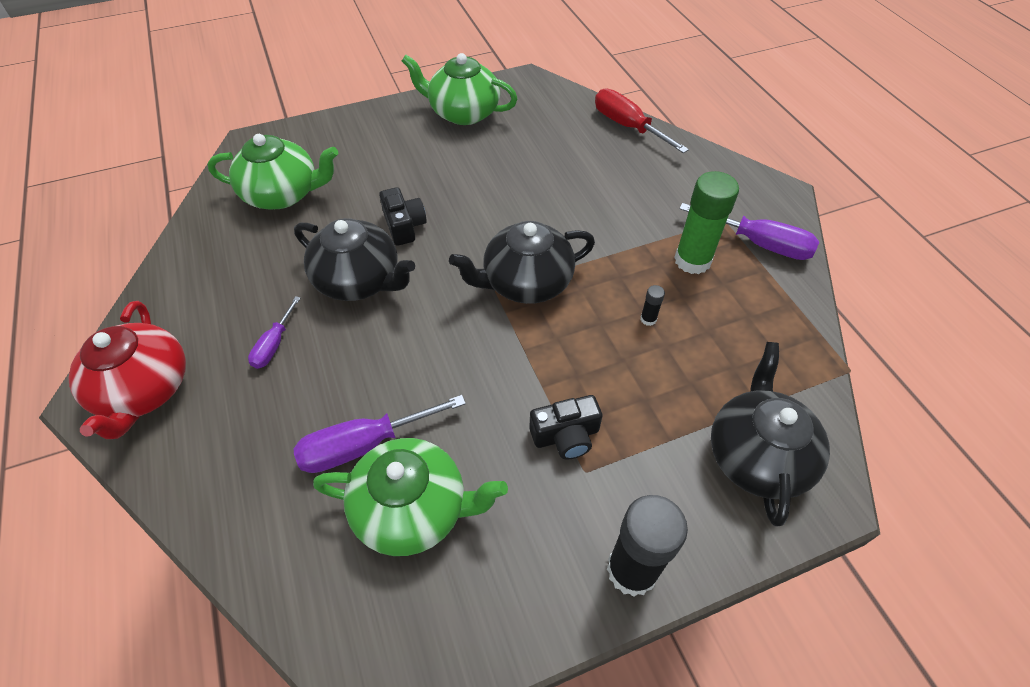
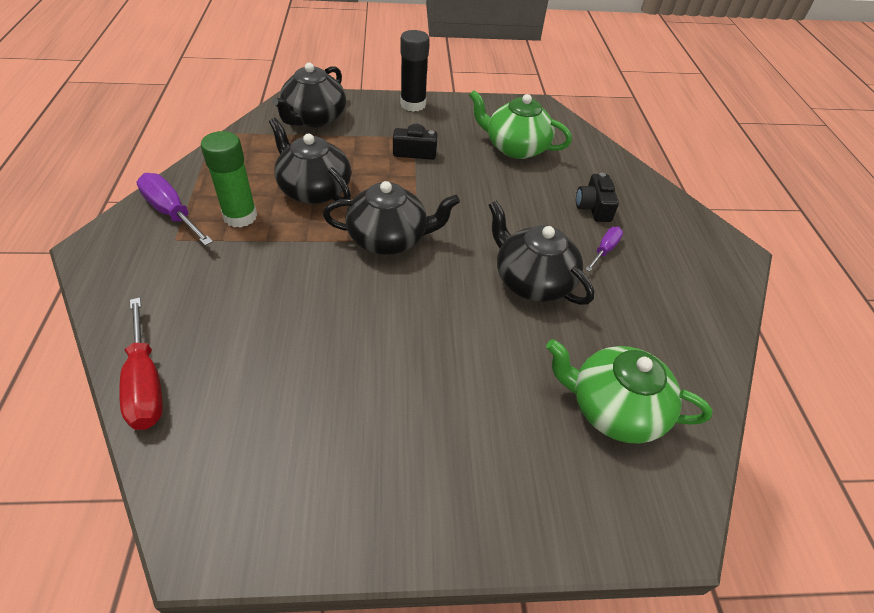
camera: 165 degrees left, 5 degrees down
red teapot [68,301,186,439] -> none
purple screwdriver [293,395,466,473] -> none
black camera [379,187,427,246] -> black camera moved to [576,172,619,222]
green teapot [402,53,518,125] -> none
black glue stick [640,285,665,326] -> black teapot [269,118,351,204]

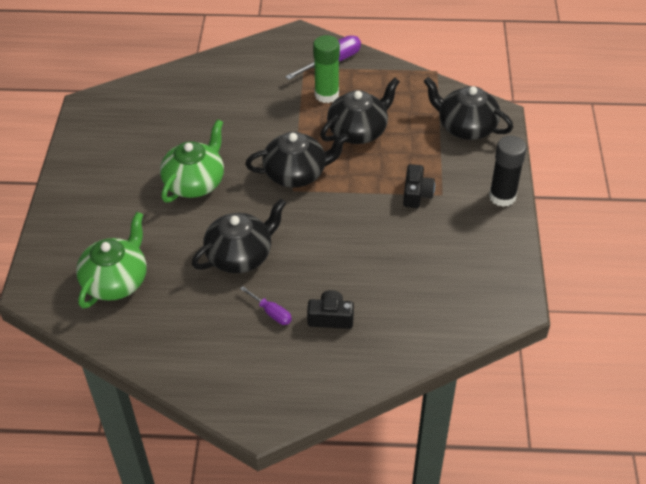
camera: 100 degrees right, 0 degrees up
red screwdriver [119,298,163,430] -> none
black teapot [323,181,460,255] -> black teapot turned 105 degrees counterclockwise [245,132,349,188]
green teapot [469,90,572,159] -> green teapot moved to [160,119,224,202]

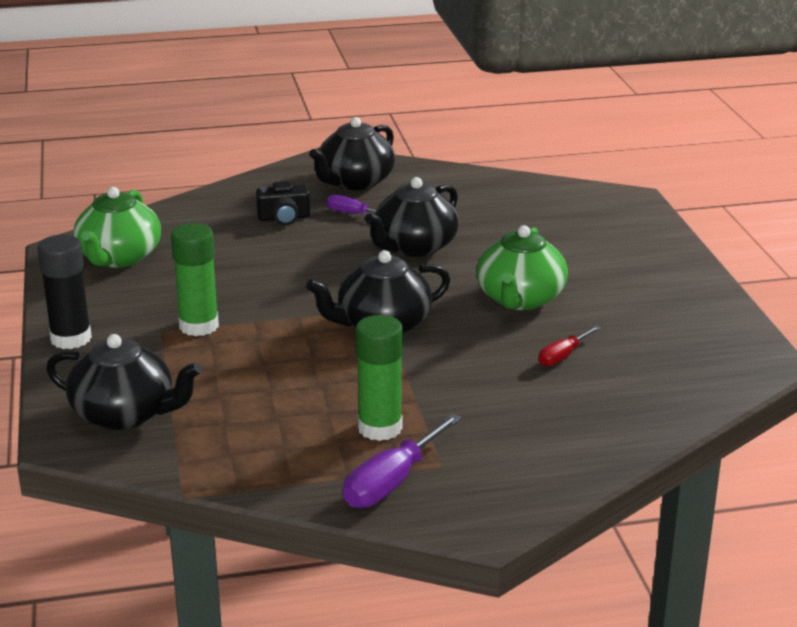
camera: 165 degrees right, 20 degrees down
green teapot [76,212,146,309] -> green teapot moved to [73,187,161,268]
black teapot [320,78,400,144] -> black teapot moved to [309,117,395,190]
black camera [403,164,435,208] -> green glue stick [171,223,219,336]
none -> red screwdriver [539,326,600,366]

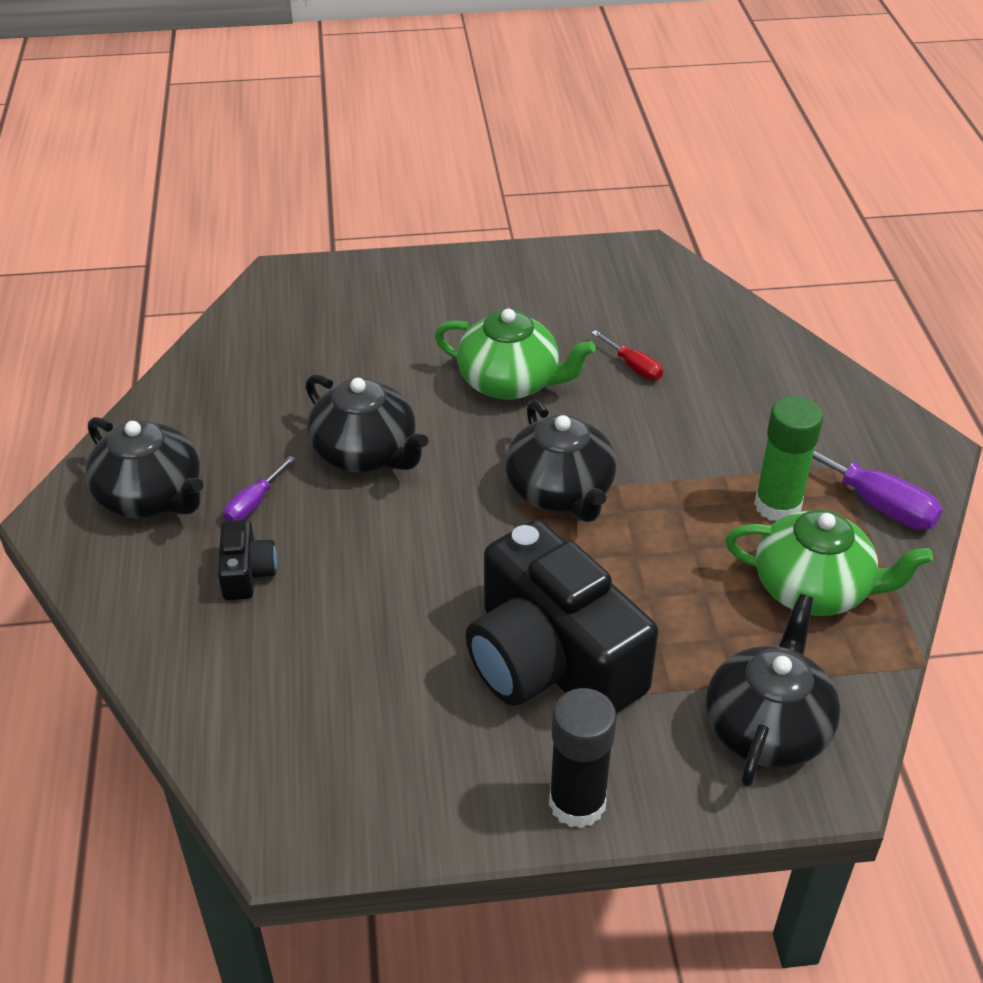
camera: 85 degrees left, 15 degrees up
green teapot [73,187,161,268] -> green teapot moved to [725,510,933,616]
green glue stick [171,223,219,336] -> black camera [466,520,658,714]

